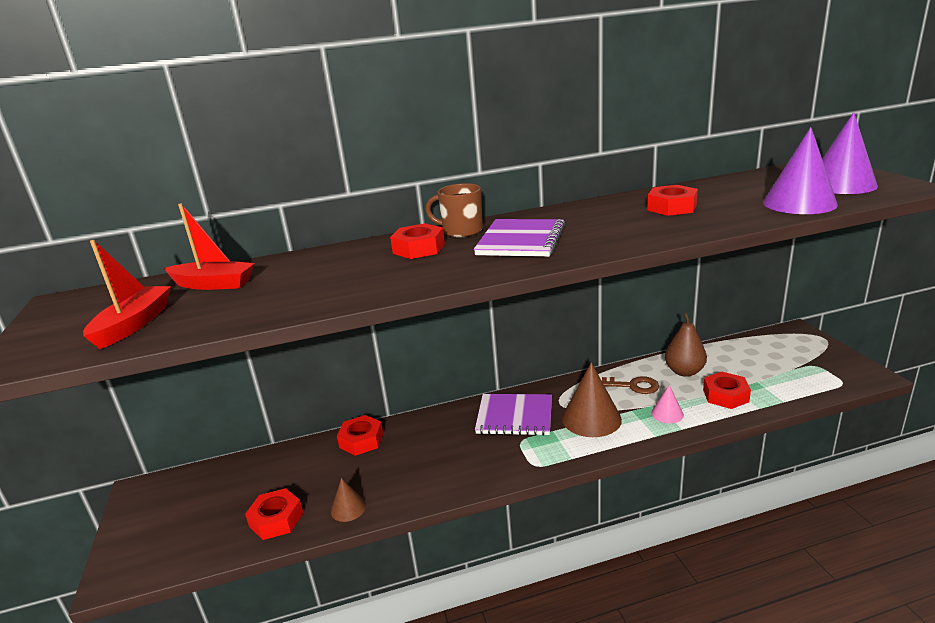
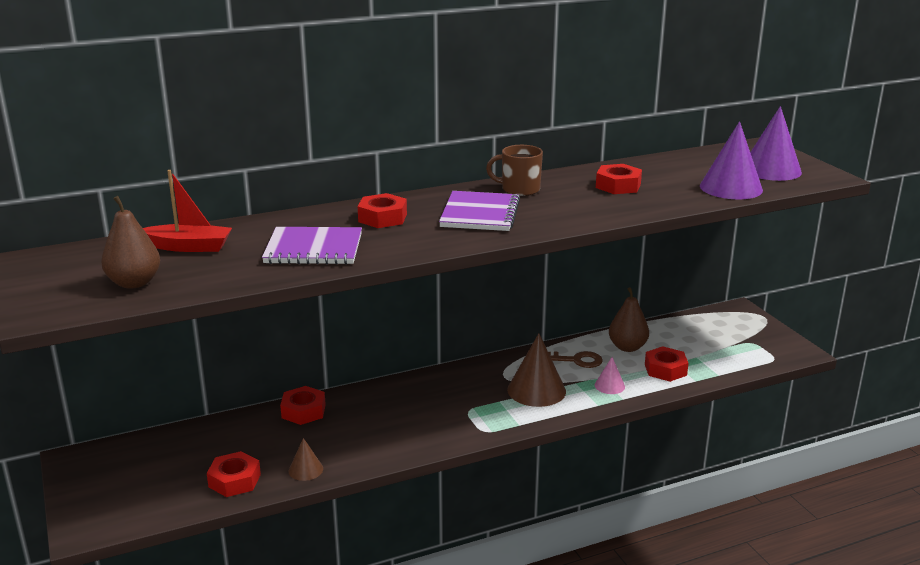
camera: 10 degrees left, 0 degrees up
red boat [83,240,171,349] -> brown pear [101,196,160,289]
brown mug [425,183,483,237] -> brown mug moved to [486,145,543,196]
purple notebook [475,394,552,436] -> purple notebook moved to [262,227,362,265]

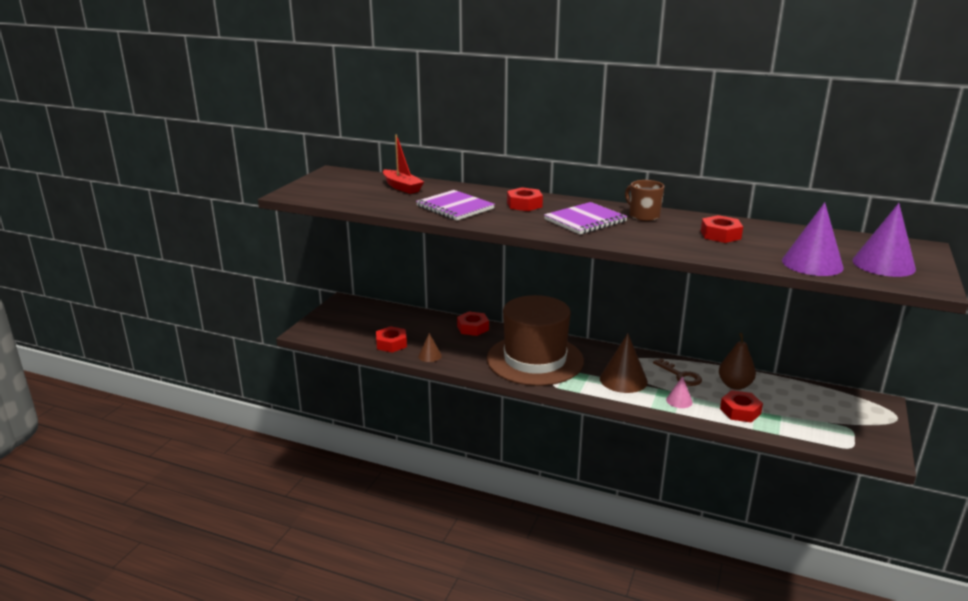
camera: 45 degrees right, 0 degrees up
brown pear [101,196,160,289] -> none
none -> brown hat [487,295,584,386]

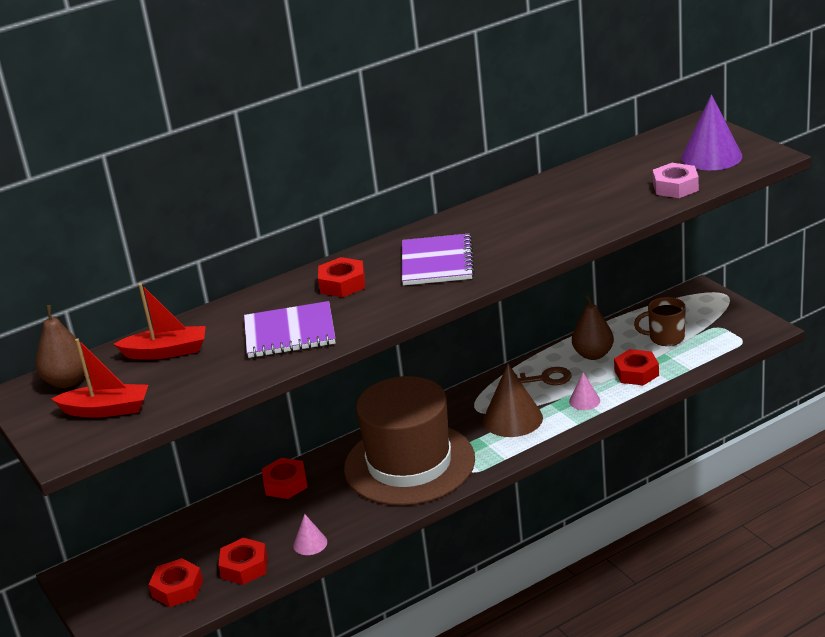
camera: 50 degrees left, 5 degrees up
brown cone [418,333,442,362] -> pink cone [293,514,327,555]
brown mug [625,180,664,221] -> brown mug moved to [634,297,686,346]
red nut [701,215,743,243] -> red nut moved to [149,558,203,607]
purple cone [782,202,844,276] -> pink nut [653,163,699,198]
none -> brown pear [36,305,88,388]
none -> red boat [51,339,148,418]

